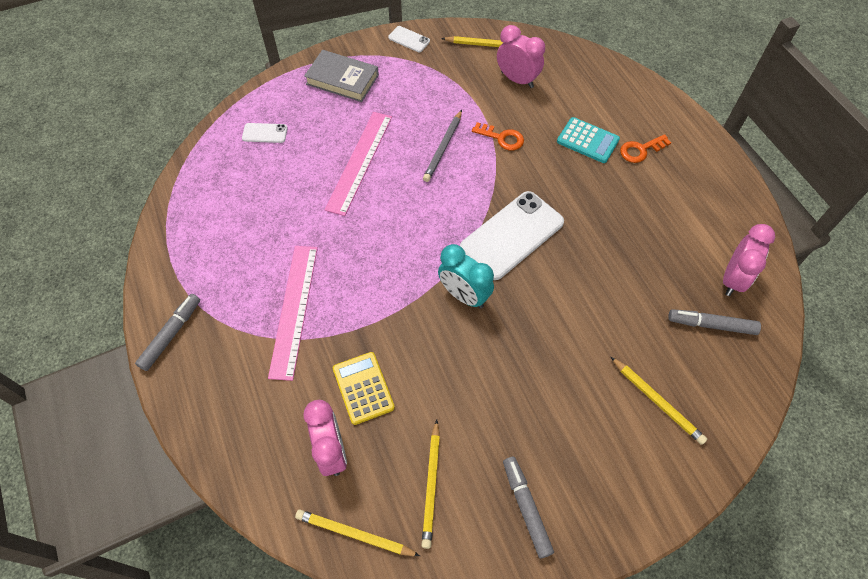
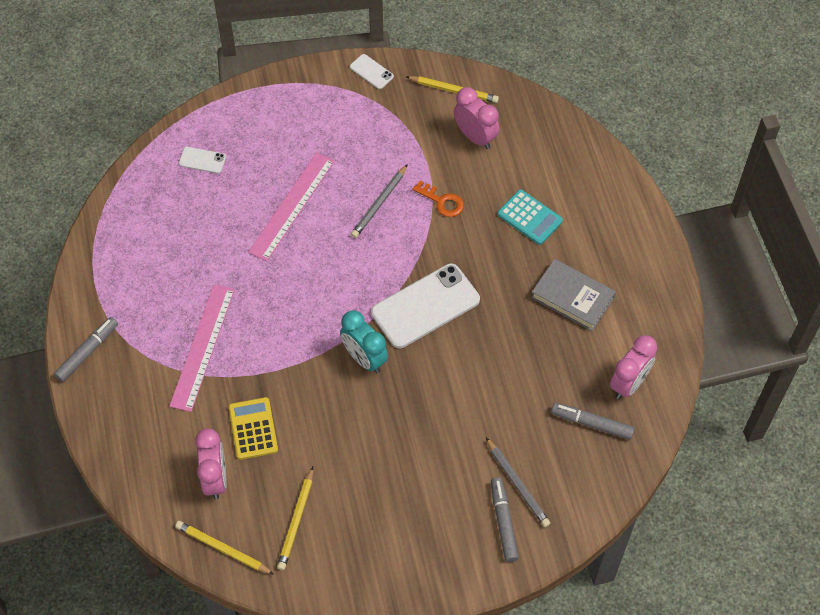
camera: 10 degrees right, 0 degrees up
grey book [304,50,379,102] -> grey book moved to [531,259,616,331]
grey marker [503,457,554,559] -> grey marker moved to [491,477,519,562]
yellow pencil [611,357,707,445] -> grey pencil [486,438,550,527]
orange key [620,134,671,163] -> none

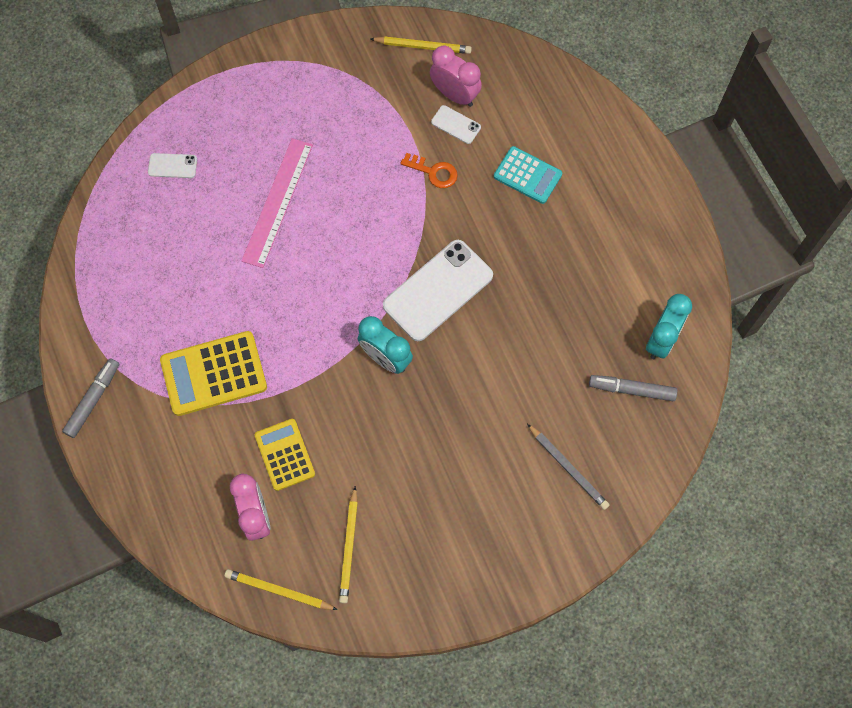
camera: 10 degrees left, 10 degrees up
pink ruler [169,285,235,412] -> yellow calculator [160,331,267,416]
white phone [350,54,394,89] -> white phone moved to [431,105,481,144]
grey pencil [351,164,408,238] -> none
grey marker [491,477,519,562] -> none
grey book [531,259,616,331] -> none
pink clock [610,335,657,399] -> turquoise clock [646,294,692,359]

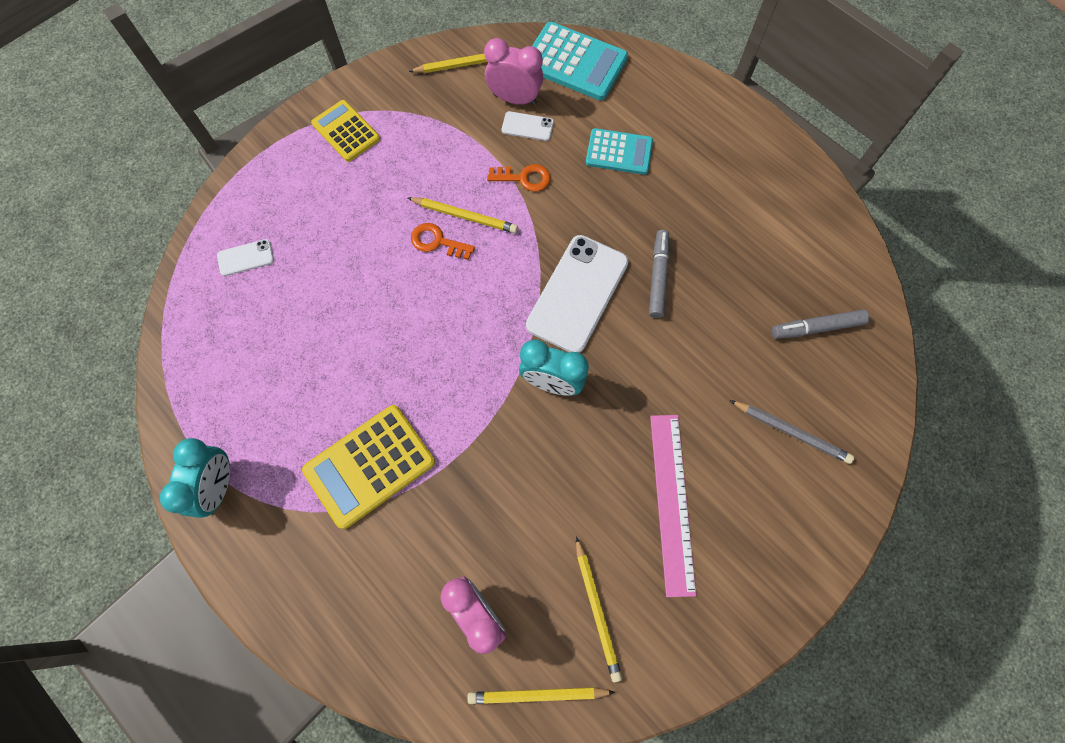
camera: 20 degrees left, 0 degrees up
grey marker [62,358,119,438] -> grey marker moved to [649,230,670,318]
pink ruler [241,138,313,268] -> pink ruler moved to [650,415,696,597]
yellow calculator [255,419,315,491] -> yellow calculator moved to [311,100,380,162]
turquoise clock [646,294,692,359] -> turquoise clock moved to [160,438,230,518]
none -> yellow pencil [408,197,518,233]
none -> orange key [411,223,475,260]
none -> turquoise calculator [532,22,628,100]

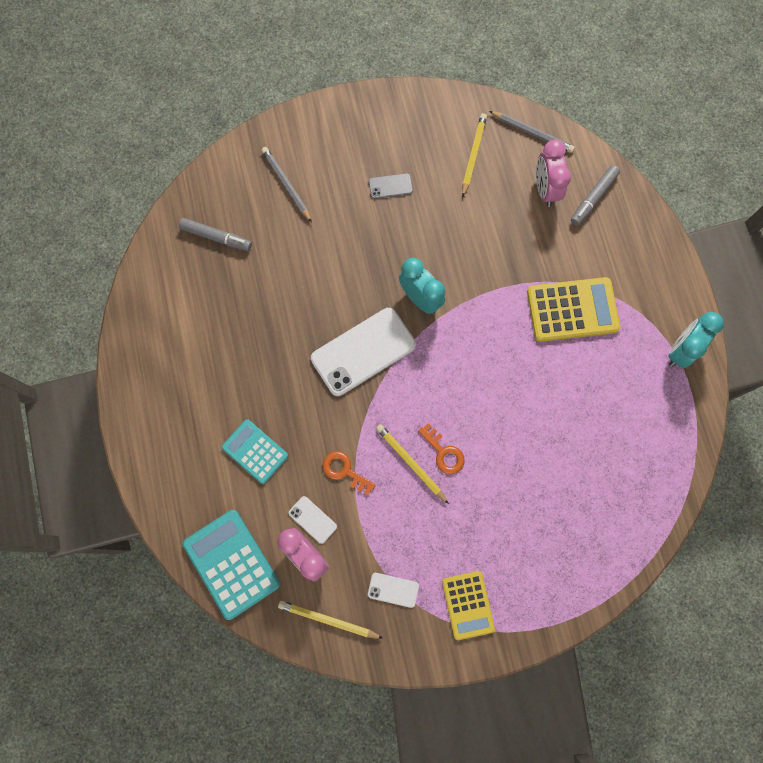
camera: 150 degrees left, 5 degrees up
white phone [217,239,274,276] -> white phone moved to [368,573,419,608]
yellow pencil [467,687,615,704] -> grey pencil [489,111,575,153]
grey marker [649,230,670,318] -> grey marker moved to [571,165,620,226]
pink ruler [650,415,696,597] -> grey phone [369,173,413,199]

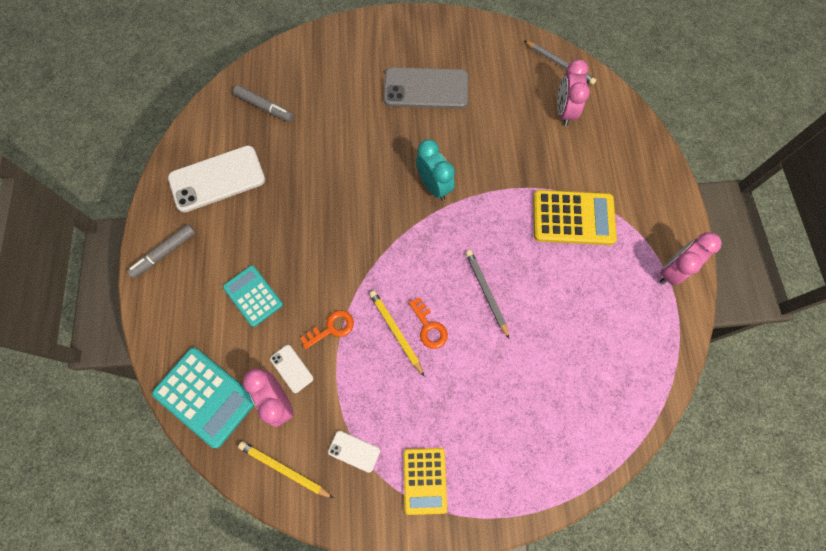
camera: 10 degrees right, 5 degrees down
turquoise calculator [183,510,280,620] -> turquoise calculator turned 150 degrees clockwise [152,347,254,448]
grey pencil [261,147,312,222] -> grey pencil moved to [465,250,509,339]
white phone [311,308,416,396] -> white phone moved to [168,146,265,213]
orange key [323,451,376,495] -> orange key turned 105 degrees clockwise [300,310,354,349]
grey phone [369,173,413,199] -> grey phone [384,67,468,109], size x2.20
yellow pencil [462,113,487,197] -> none
grey marker [571,165,620,226] -> grey marker moved to [127,224,196,278]
turquoise clock [668,312,724,368] -> pink clock [659,232,722,286]

